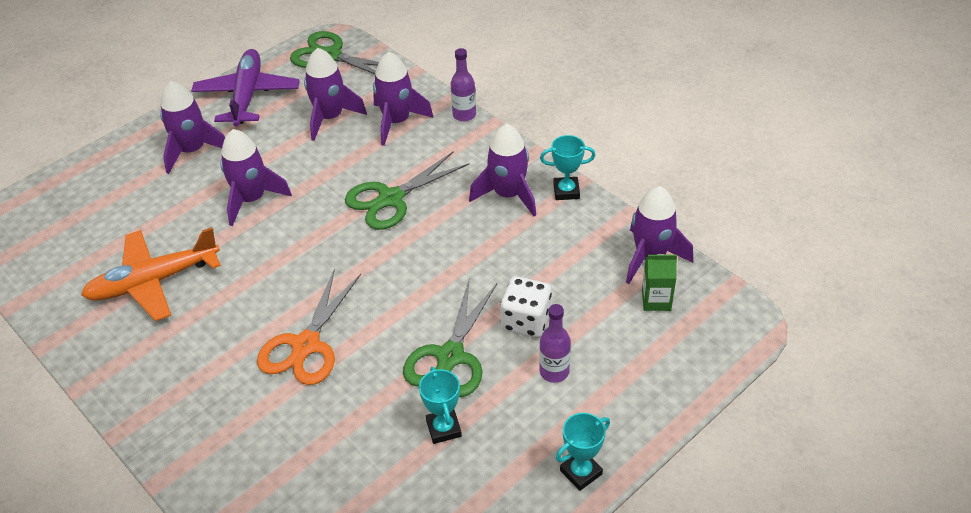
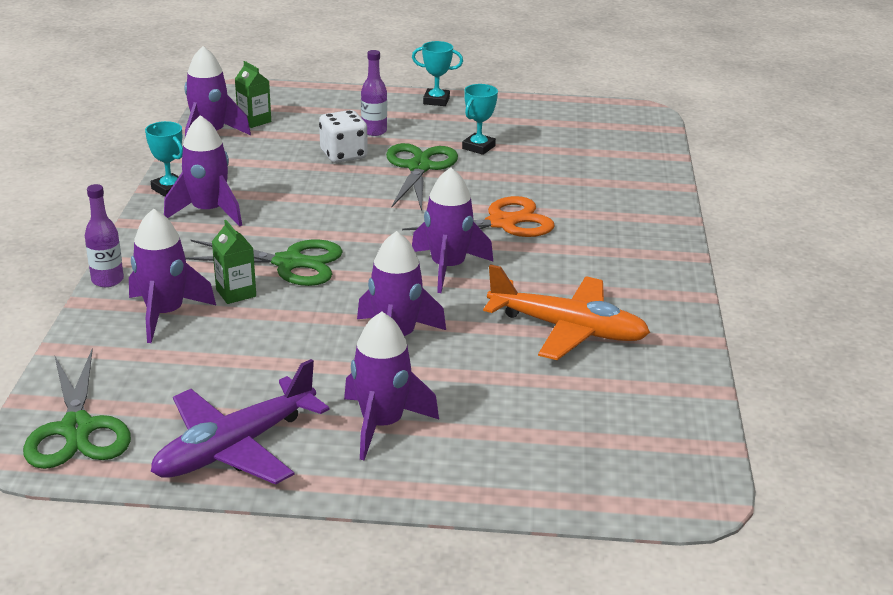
camera: 135 degrees left, 15 degrees down
purple rocket [304,48,367,141] -> purple rocket moved to [412,167,493,293]
green scissors [403,280,497,397] -> green scissors turned 60 degrees counterclockwise [386,143,458,211]
none -> green carton [212,220,256,304]

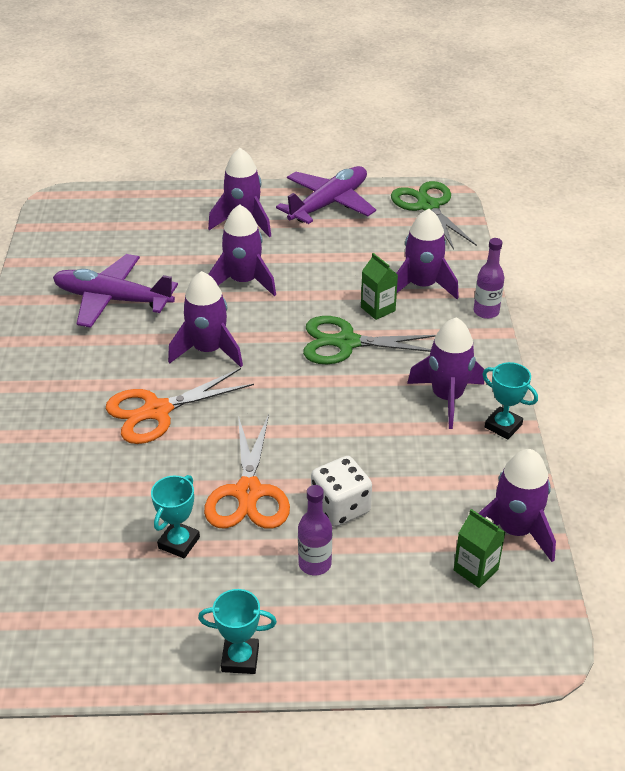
camera: 175 degrees right, 10 degrees up
green scissors [386,143,458,211] -> orange scissors [204,414,290,529]
orange plane [483,264,650,360] -> purple plane [53,254,178,328]

